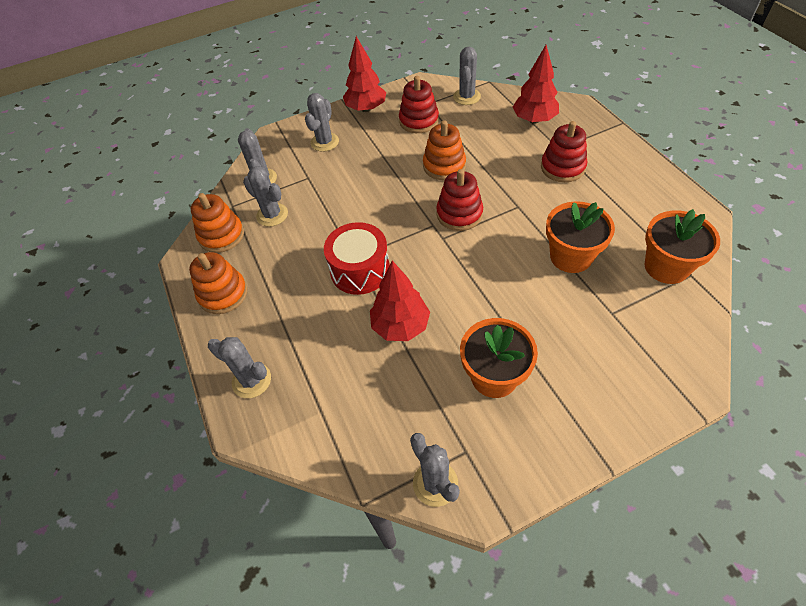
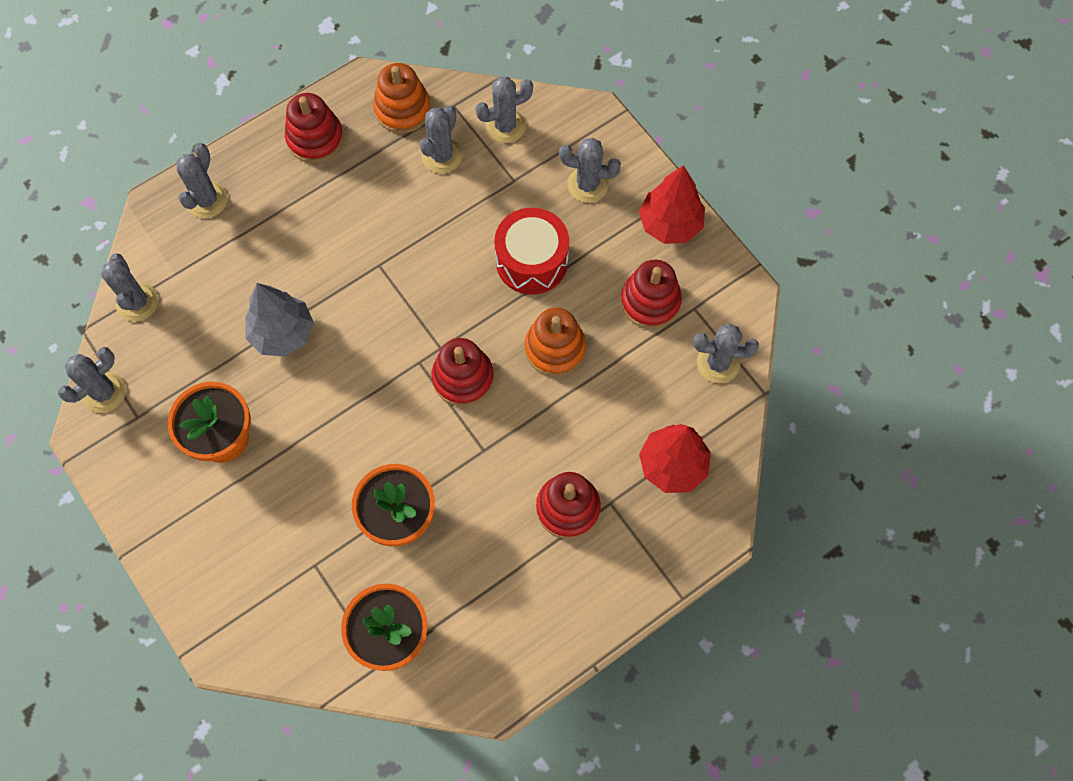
camera: 75 degrees right, 15 degrees up
orange stacking toy [189,252,247,314] -> red stacking toy [285,93,344,163]
red drum [324,222,390,295] -> red drum moved to [495,208,569,294]
red tree [370,261,430,341] -> grey tree [245,283,314,357]
none -> grey cactus [101,253,158,322]

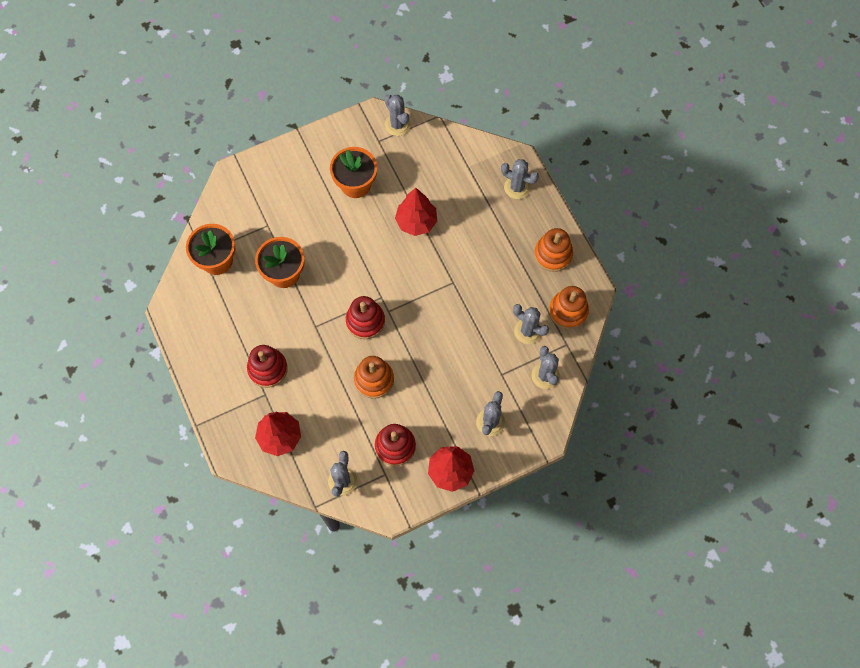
camera: 100 degrees right, 0 degrees up
grey cactus [101,253,158,322] -> none
grey tree [245,283,314,357] -> red tree [395,188,437,236]
red stacking toy [285,93,344,163] -> orange stacking toy [534,228,573,272]
red drum [495,208,569,294] -> none

